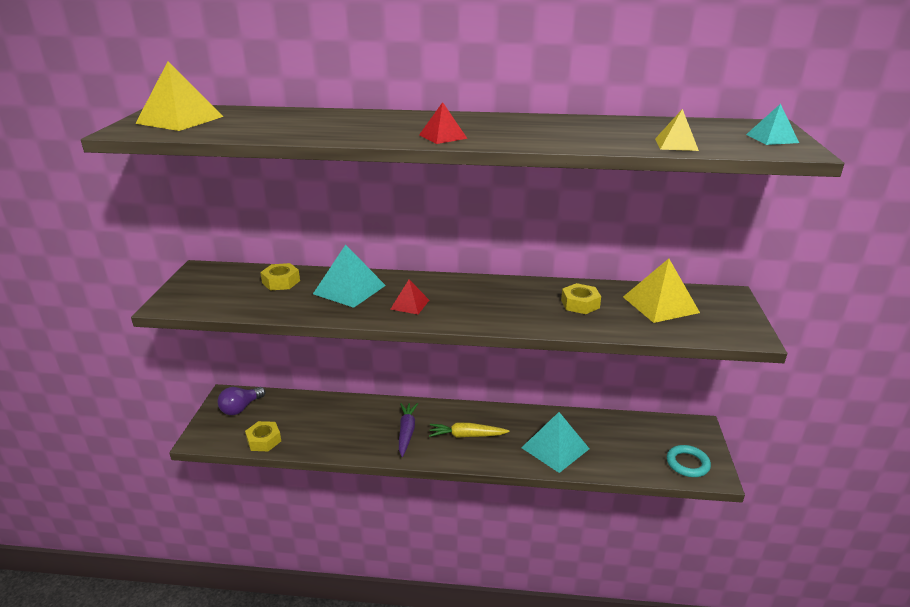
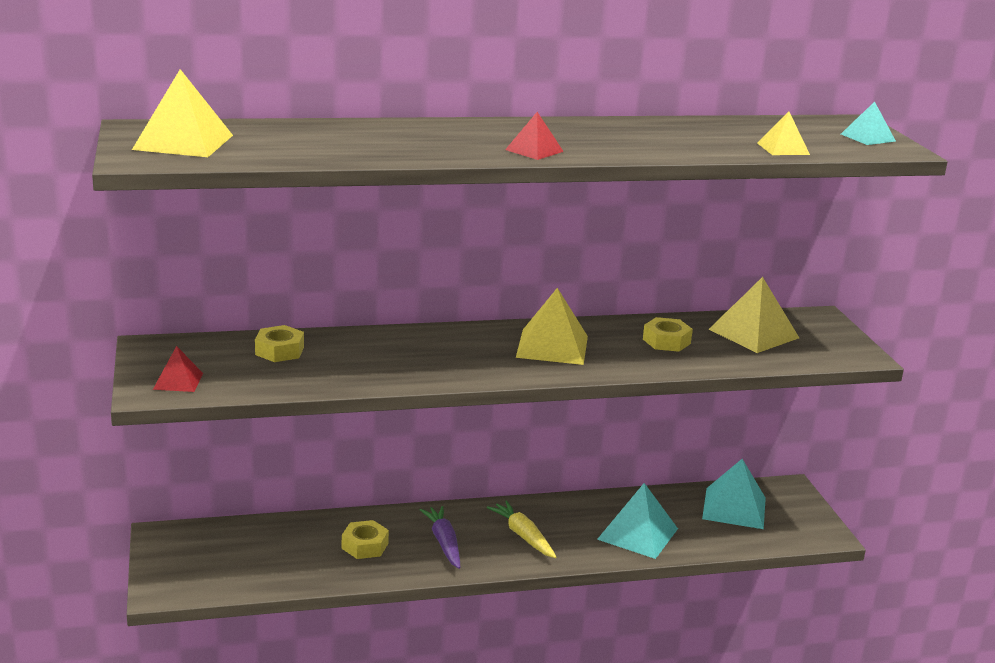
camera: 20 degrees left, 5 degrees down
purple light bulb [217,387,265,415] -> none
yellow nut [245,421,281,451] -> yellow nut moved to [342,520,389,559]
turquoise pyramid [313,244,386,308] -> turquoise pyramid moved to [702,459,766,529]
red pyramid [390,280,429,314] -> red pyramid moved to [153,346,203,392]
yellow carrot [429,423,510,438] -> yellow carrot turned 75 degrees clockwise [487,501,556,558]
turquoise ring [667,445,711,477] -> none
none -> yellow pyramid [516,288,588,365]

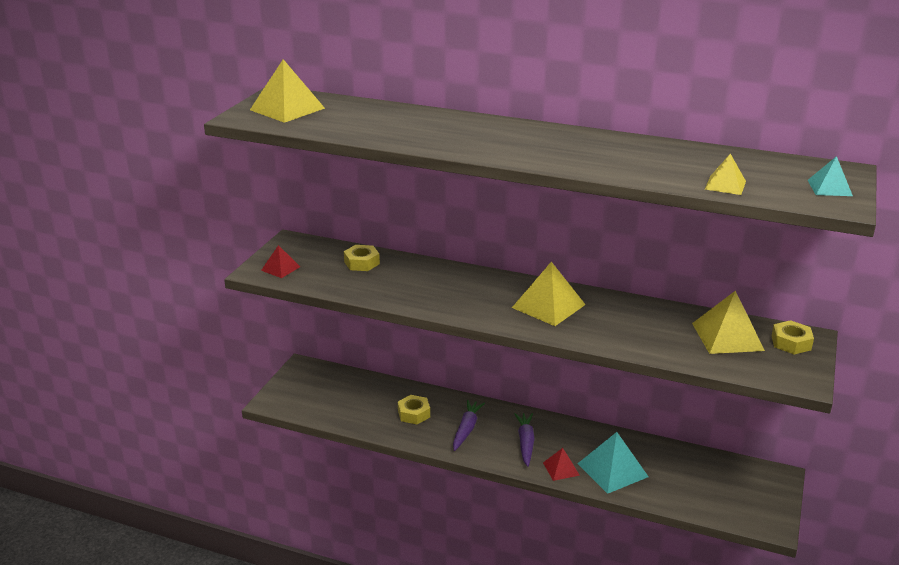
camera: 35 degrees right, 5 degrees up
yellow carrot [487,501,556,558] -> purple carrot [514,413,535,467]
red pyramid [505,112,564,160] -> red pyramid moved to [543,448,580,481]
yellow nut [643,317,693,352] -> yellow nut moved to [772,320,814,354]
turquoise pyramid [702,459,766,529] -> none

